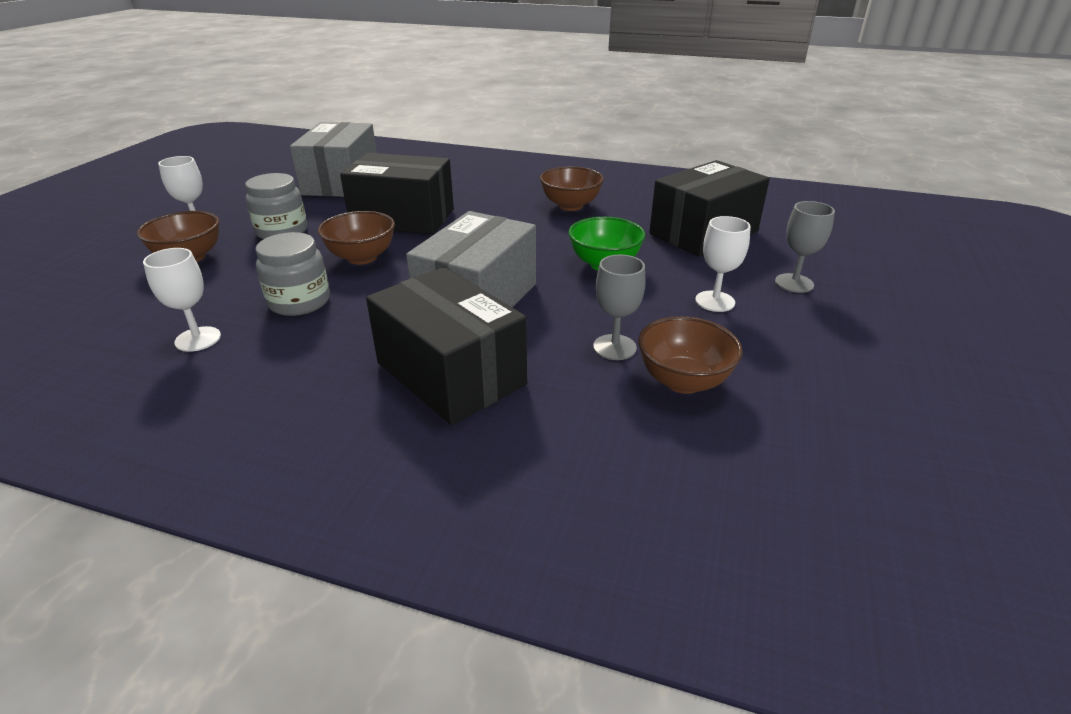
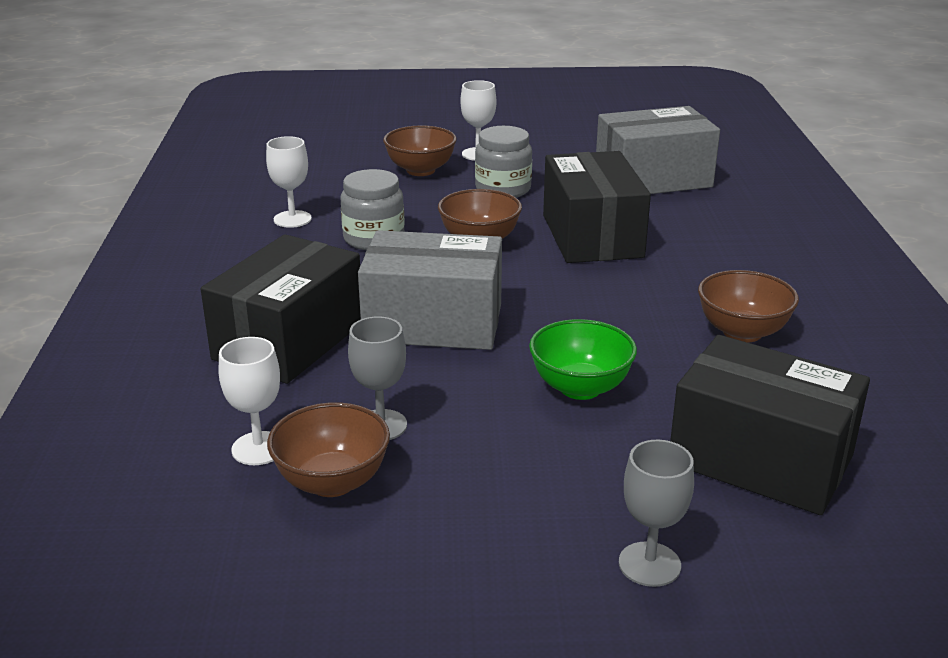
camera: 70 degrees right, 5 degrees down
white goblet [695,216,751,312] -> white goblet moved to [219,337,280,465]

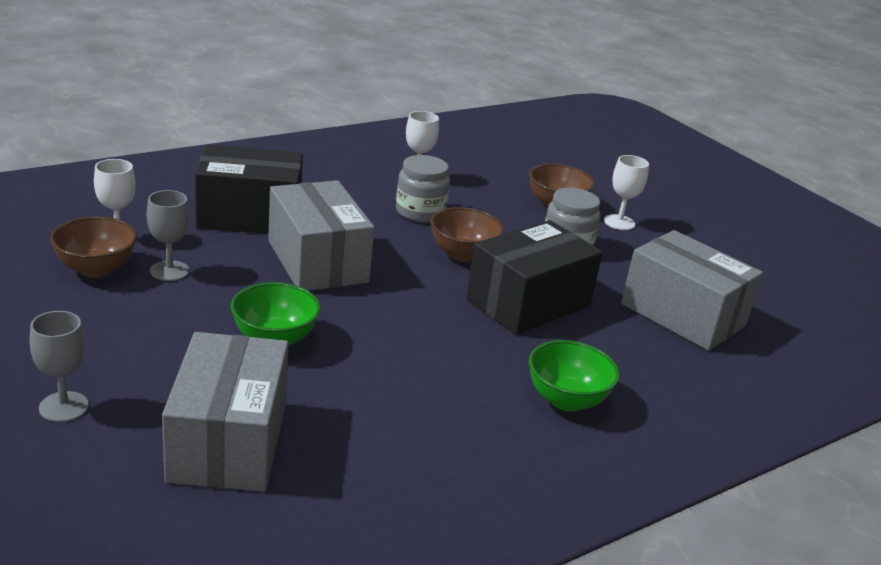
camera: 55 degrees right, 0 degrees up
black box [670,335,870,515] -> grey box [162,332,289,492]
brown bowl [698,270,799,343] -> none
none -> green bowl [529,340,620,411]

